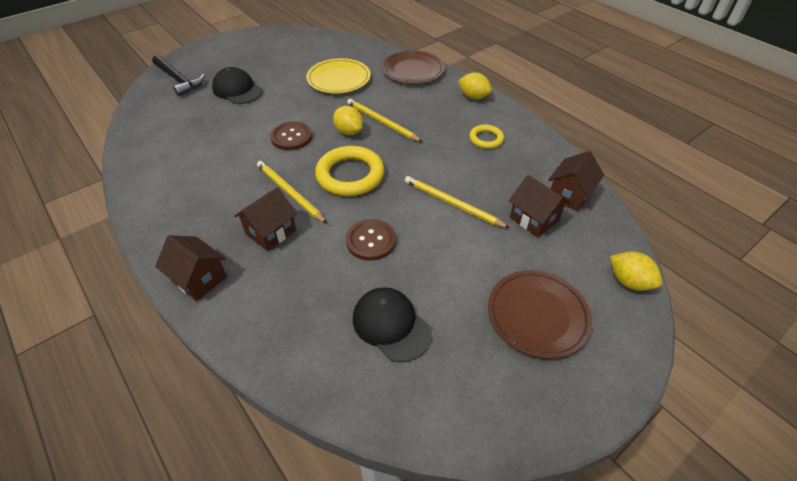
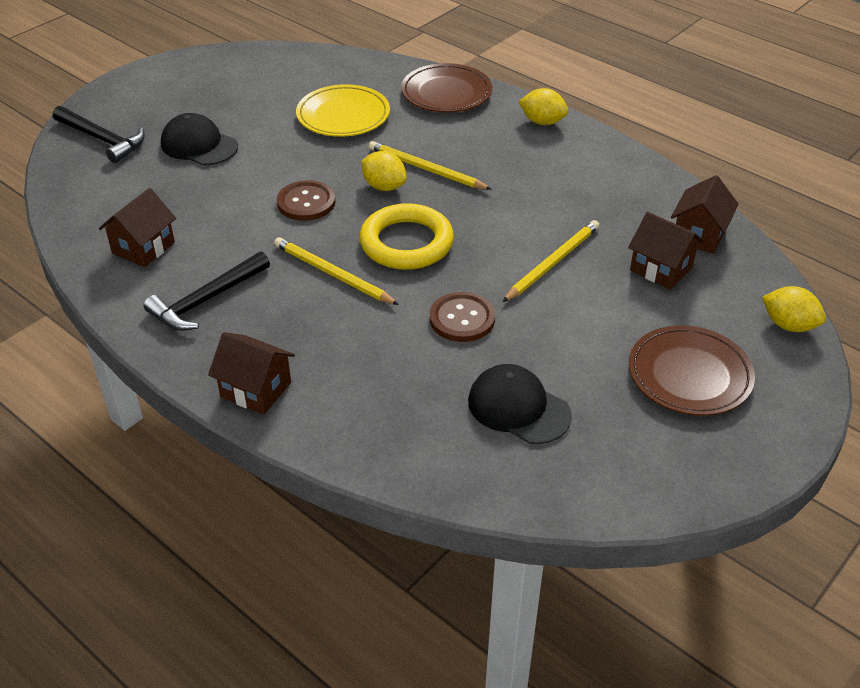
camera: 10 degrees left, 5 degrees down
brown house [234,187,297,251] -> brown house moved to [99,188,176,267]
yellow pencil [405,176,509,228] -> yellow pencil turned 105 degrees clockwise [503,220,599,302]
yellow ring [469,125,504,149] -> none
none -> black hammer [144,251,270,331]

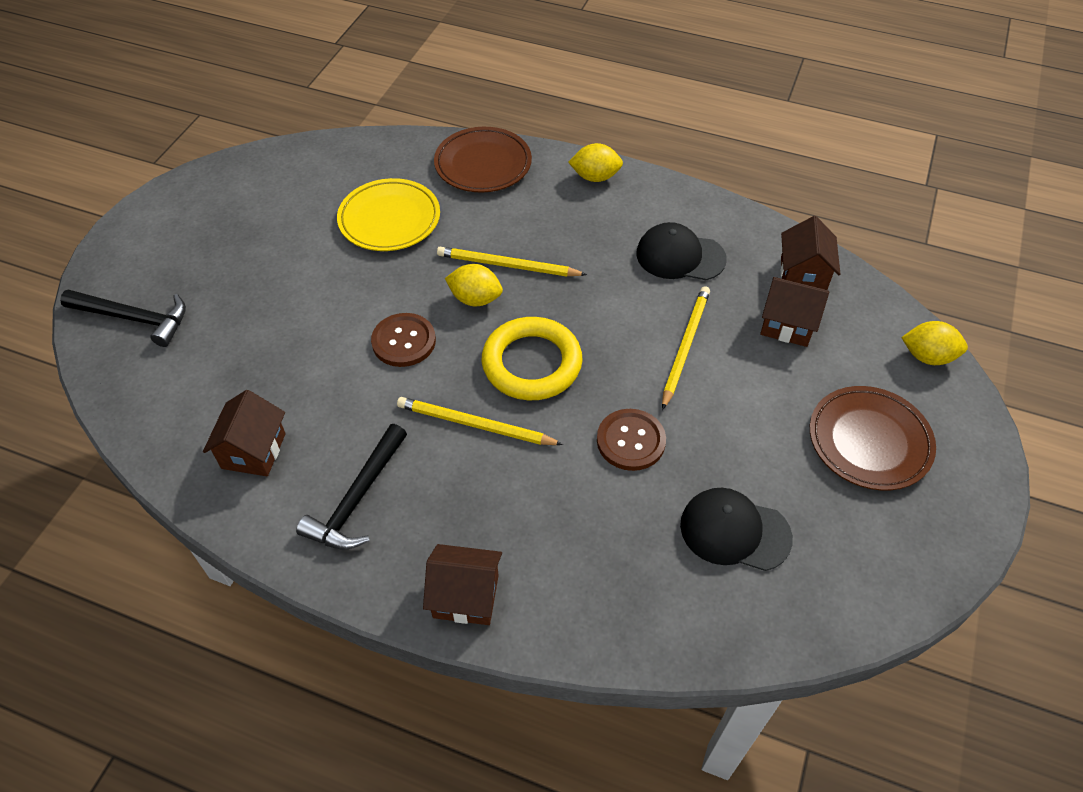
camera: 20 degrees left, 10 degrees up
black cap [161,113,238,165] -> black cap moved to [636,222,727,280]

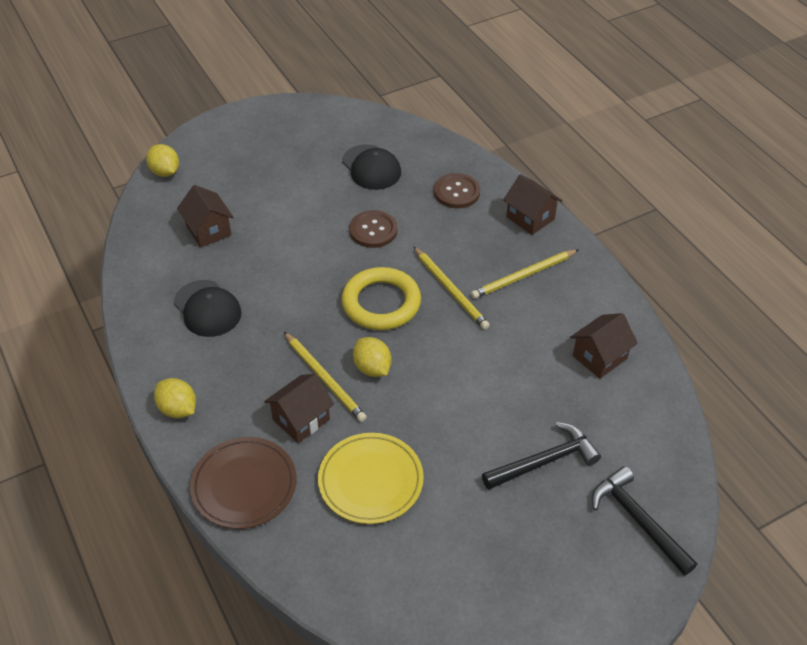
camera: 140 degrees left, 5 degrees down
black hammer [296,424,407,550] -> black hammer moved to [482,422,601,490]
brown button [371,313,436,367] -> brown button moved to [434,173,480,208]
yellow pencil [662,286,710,410] -> yellow pencil moved to [471,249,579,299]
brown house [781,216,840,290] -> brown house moved to [264,374,334,443]
brown plate [810,386,936,490] -> none

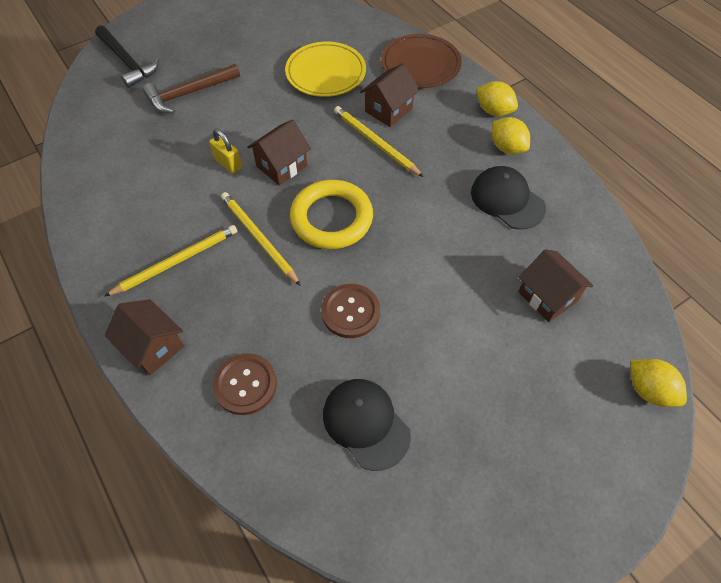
camera: 175 degrees right, 10 degrees up
yellow lemon [353,337,392,377] -> yellow lemon moved to [492,117,530,154]
black hammer [482,422,601,490] -> brown hammer [143,64,240,114]
brown house [570,313,638,379] -> brown house moved to [247,120,311,186]
none -> yellow padlock [209,129,242,174]

